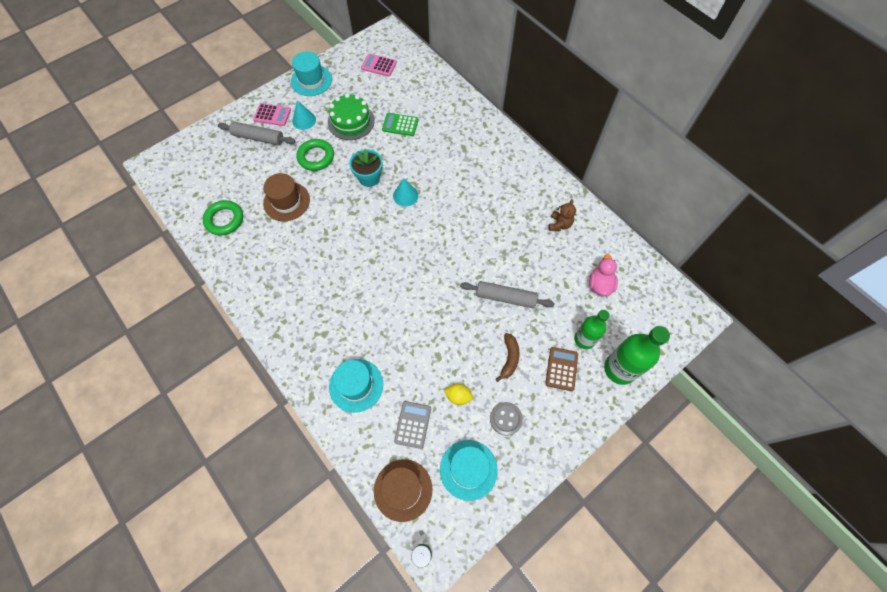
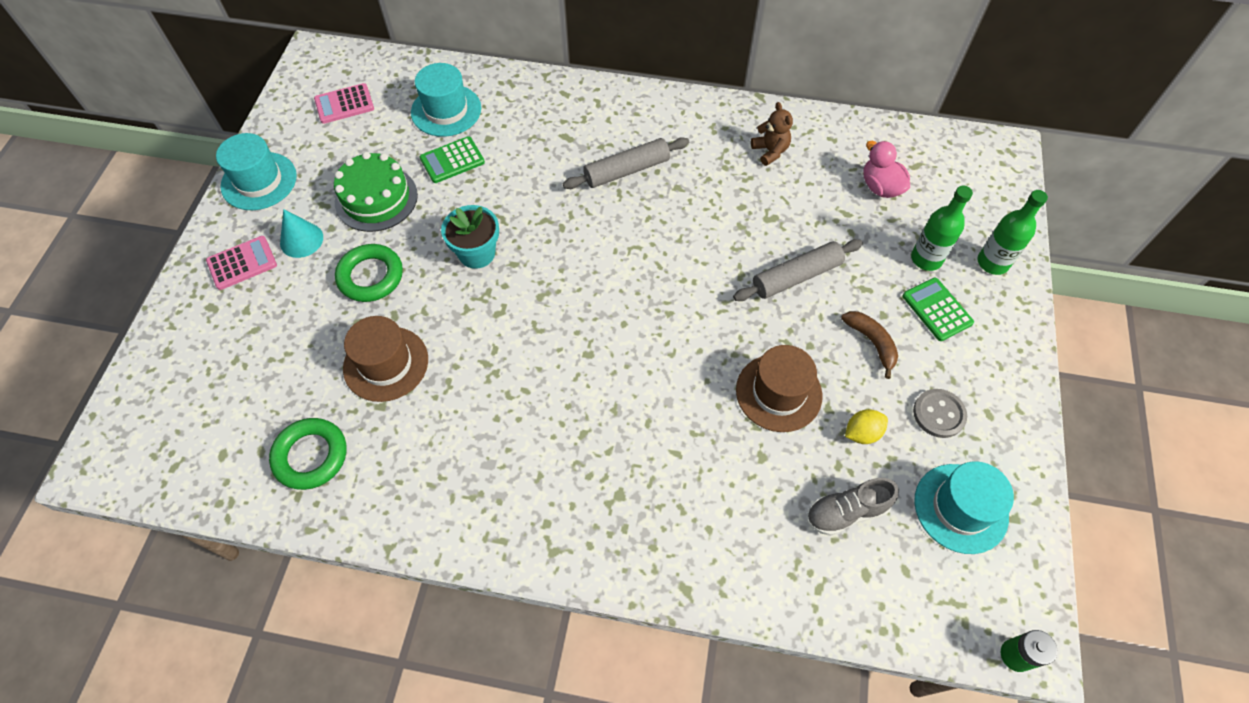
camera: 40 degrees left, 5 degrees down
grey rolling pin [218,121,295,145] -> grey rolling pin moved to [563,137,689,189]
turquoise hat [329,359,383,413] -> turquoise hat moved to [411,63,481,137]
brown hat [374,459,433,522] -> brown hat moved to [736,345,822,432]
turquoise cone [393,178,418,207] -> none
grey calculator [394,401,431,449] -> grey shoe [806,478,899,536]
brown calculator [545,347,578,391] -> green calculator [902,277,974,341]
green bottle [604,326,670,385] -> green bottle [978,190,1048,275], size x0.66

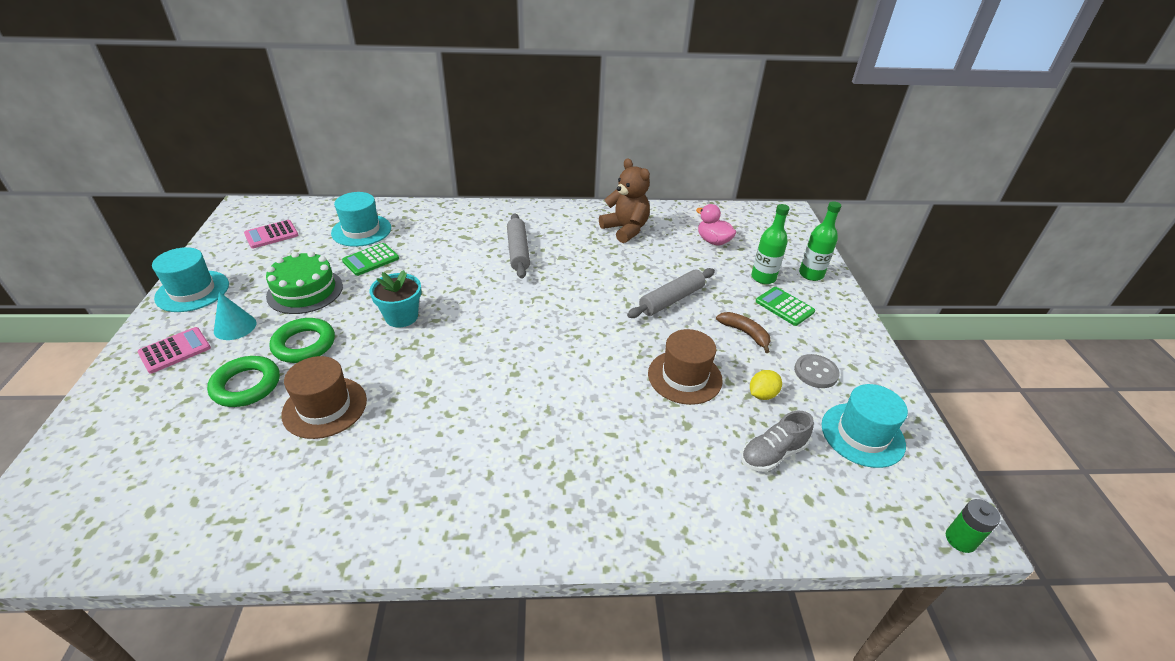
camera: 15 degrees left, 20 degrees down
green ring [269,418,346,490] -> green ring moved to [207,356,280,407]
grey rolling pin [563,137,689,189] -> grey rolling pin turned 60 degrees counterclockwise [507,213,530,279]
brown teddy bear [751,102,793,166] -> brown teddy bear [599,159,650,243], size x1.66

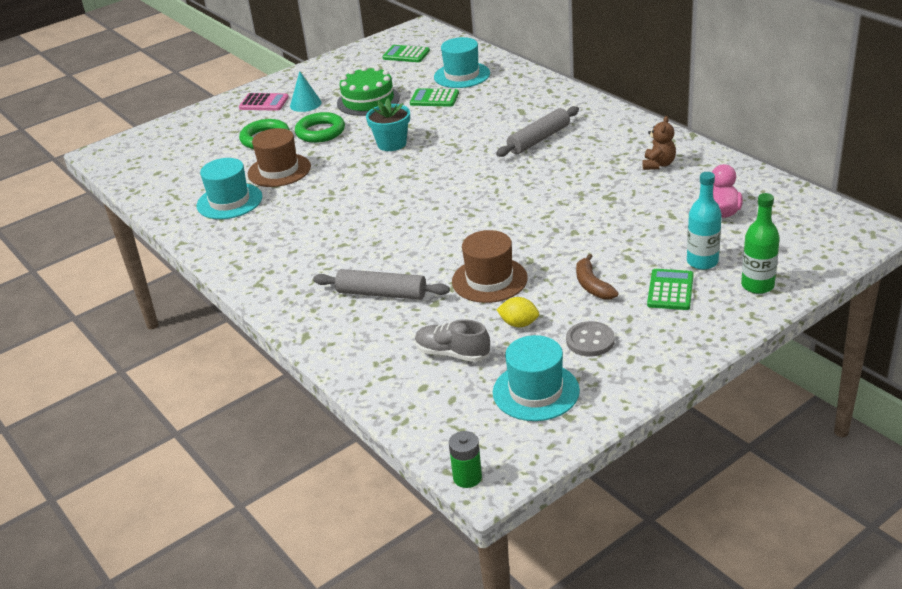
camera: 60 degrees right, 5 degrees down
turquoise hat [152,247,229,312] -> turquoise hat moved to [197,158,262,219]
pink calculator [244,220,298,248] -> green calculator [382,45,430,62]
brown teddy bear [599,159,650,243] -> brown teddy bear [642,116,676,170], size x0.60
grey rolling pin [627,268,715,318] -> grey rolling pin moved to [313,269,450,300]
brown banana [716,312,771,353] -> brown banana turned 150 degrees clockwise [576,254,618,299]
green bottle [751,204,789,284] -> turquoise bottle [687,172,722,270]

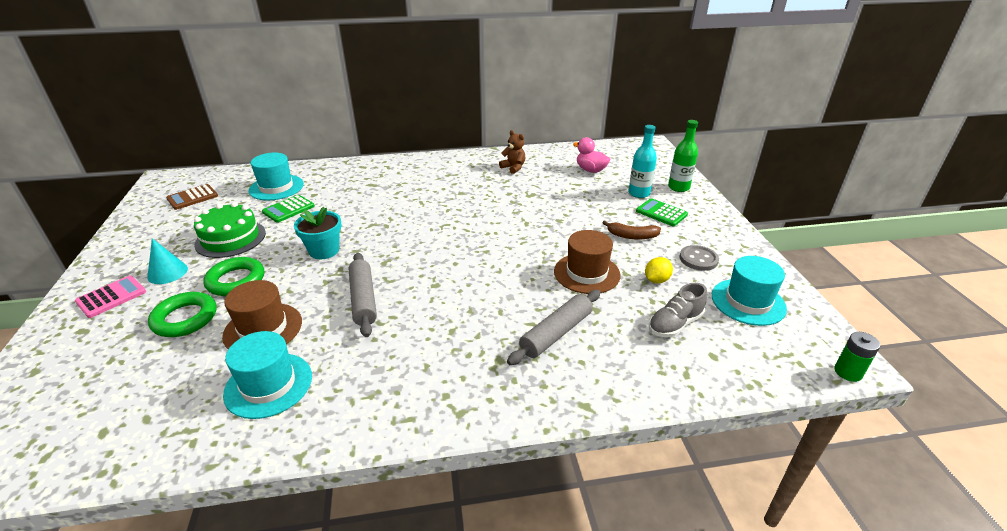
camera: 65 degrees left, 0 degrees up
green calculator [382,45,430,62] -> brown calculator [166,184,218,210]
grey rolling pin [496,106,579,157] -> grey rolling pin moved to [349,253,377,337]

